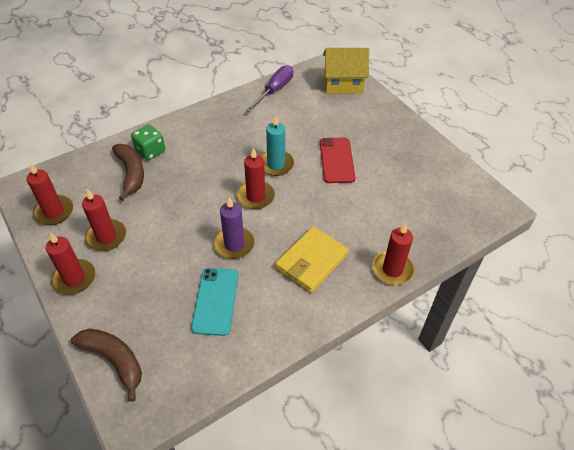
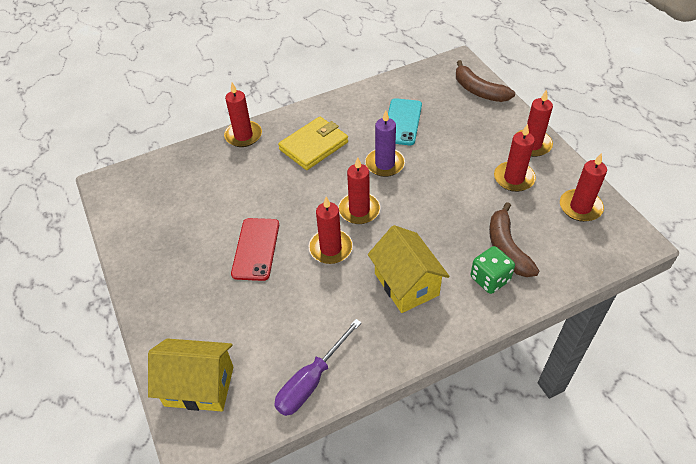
camera: 170 degrees left, 0 degrees up
turquoise candle [261,115,294,176] -> red candle [309,197,353,264]
none -> yellow house [368,225,450,313]

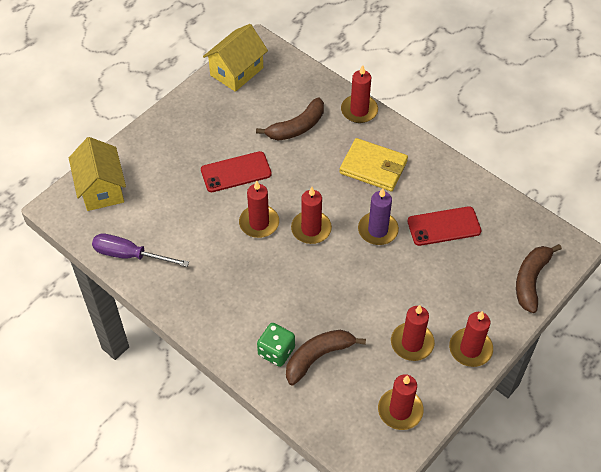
camera: 65 degrees right, 5 degrees up
yellow house [368,225,450,313] -> yellow house moved to [203,24,268,92]
turquoise phone [388,98,422,145] -> red phone [408,206,481,246]
none -> brown banana [256,98,324,141]

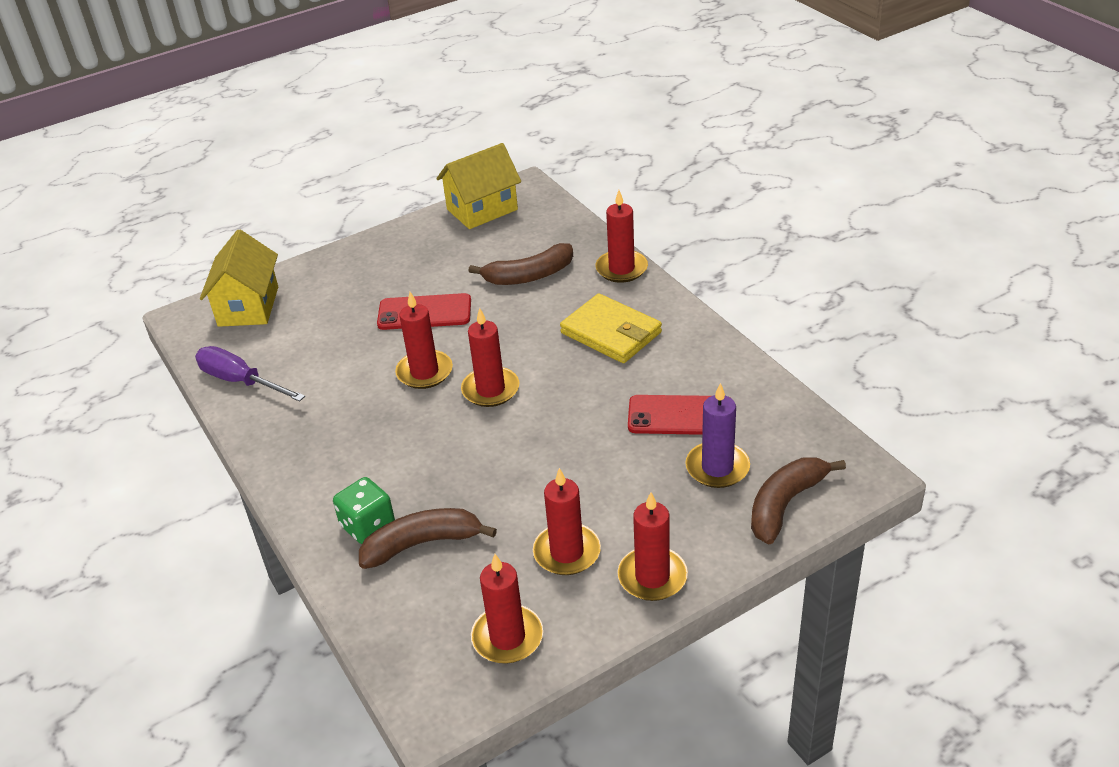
camera: 20 degrees right, 15 degrees down
purple candle [358,188,399,245] -> purple candle moved to [685,383,750,488]

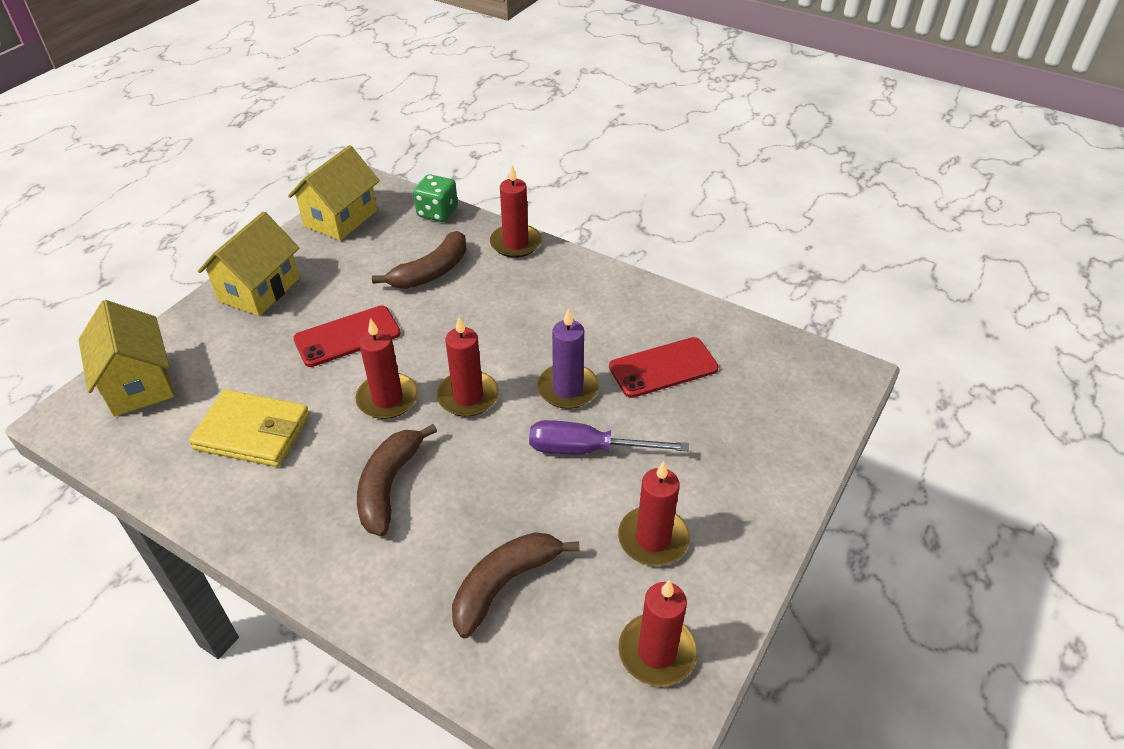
camera: 30 degrees left, 5 degrees up
purple screwdriver [195,346,305,402] -> purple screwdriver moved to [529,420,689,454]
green dice [333,477,395,544] -> green dice moved to [413,174,458,222]
yellow wallet [560,293,662,363] -> yellow wallet moved to [189,389,310,467]
red candle [617,492,688,601] -> none
purple candle [685,383,750,488] -> purple candle moved to [537,308,599,409]
brown banana [751,457,846,544] -> brown banana moved to [357,424,437,536]
none -> yellow house [198,211,299,316]

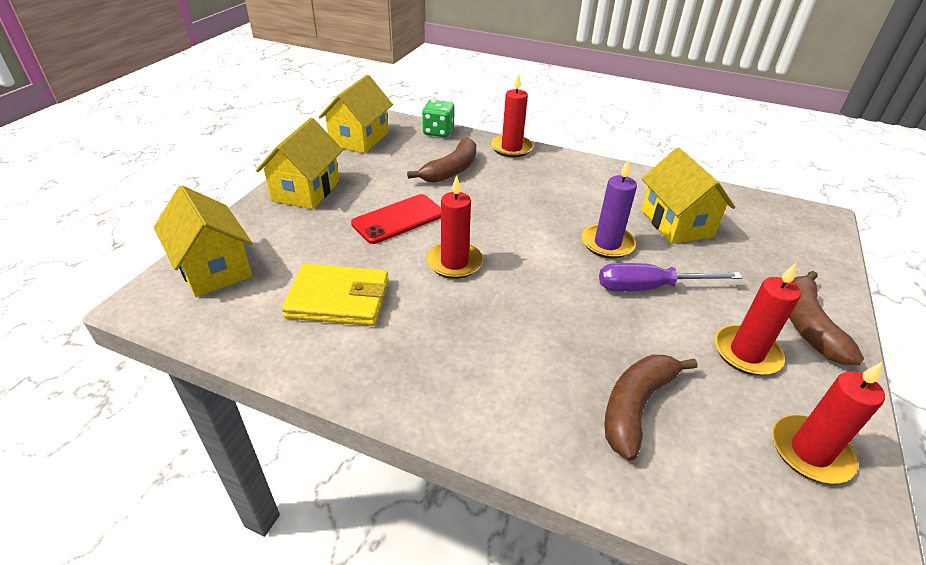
camera: 10 degrees left, 5 degrees down
brown banana [357,424,437,536] -> brown banana moved to [789,271,864,365]
red candle [437,316,499,417] -> none
red phone [609,337,719,398] -> yellow house [641,147,735,244]

